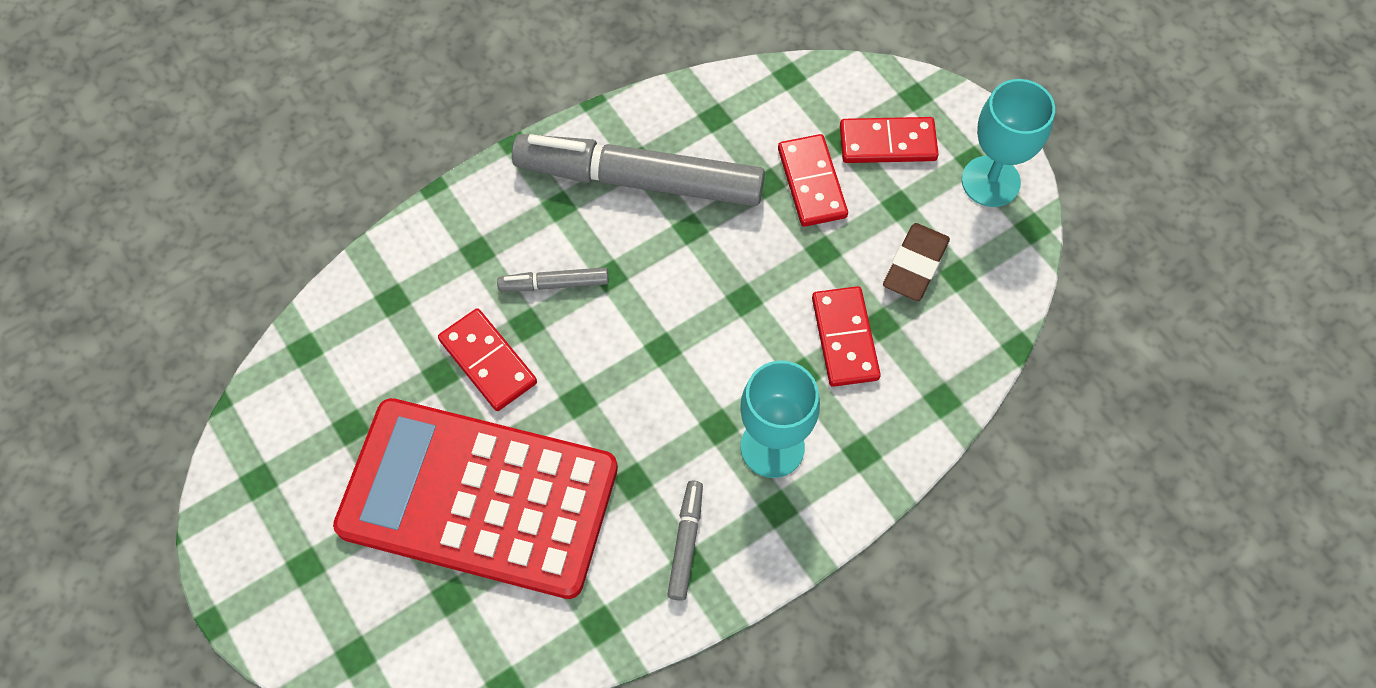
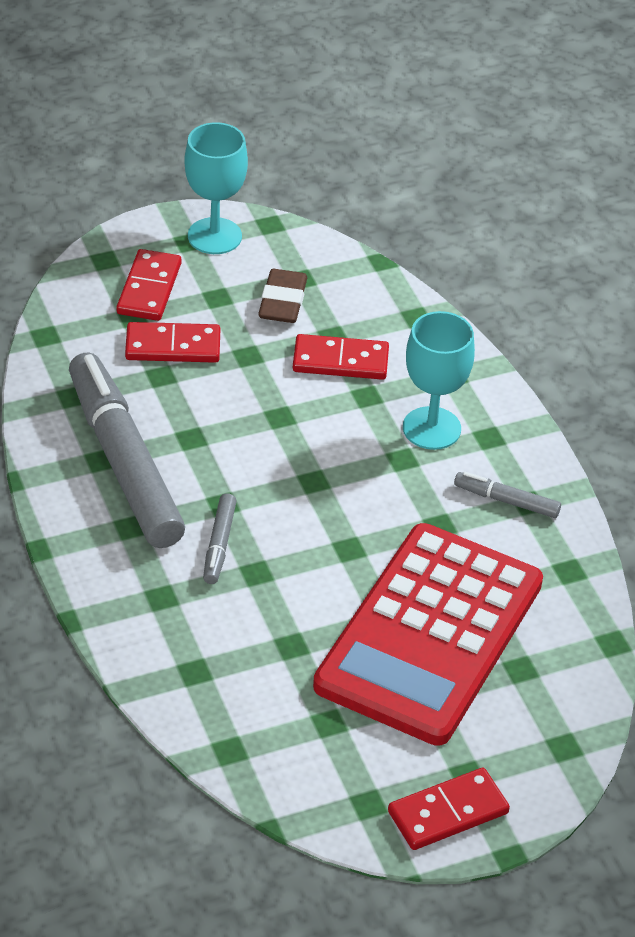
camera: 80 degrees left, 20 degrees down
red domino [438,308,537,411] -> red domino moved to [388,768,510,850]
grey marker [512,134,765,206] -> grey marker turned 135 degrees clockwise [69,352,185,548]
brown eraser [883,223,950,301] -> brown eraser turned 60 degrees clockwise [258,269,307,323]

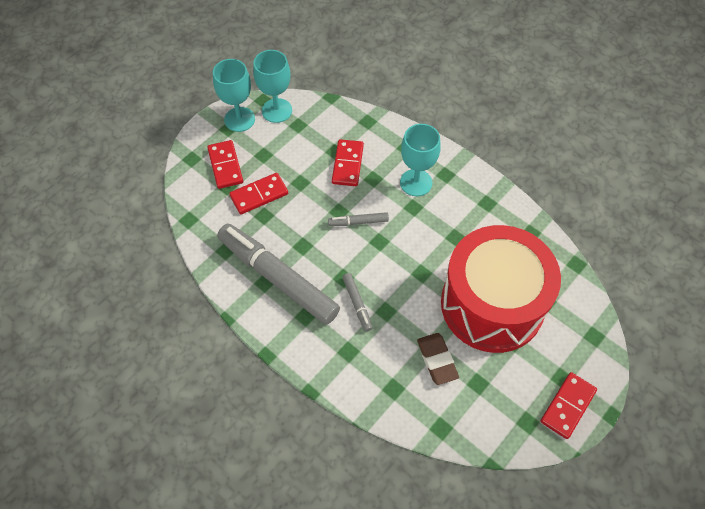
camera: 25 degrees left, 15 degrees up
brown eraser [258,269,307,323] -> brown eraser moved to [417,333,459,385]
red domino [293,334,389,380] -> red domino turned 60 degrees counterclockwise [332,139,364,186]
red calculator [313,523,543,746] -> red drum [441,225,561,353]
grey marker [454,472,561,518] -> grey marker moved to [328,212,389,226]
none -> turquoise goblet [253,50,292,123]

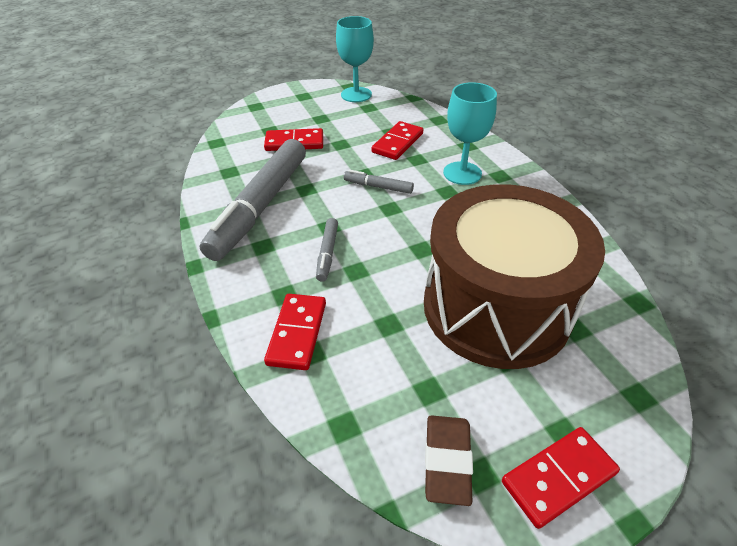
camera: 25 degrees right, 15 degrees down
red domino [207,140,243,189] -> red domino moved to [264,294,326,370]
turquoise goblet [213,59,255,132] -> none
grey marker [217,224,340,325] -> grey marker turned 135 degrees counterclockwise [200,139,306,261]
brown eraser [417,333,459,385] -> brown eraser moved to [425,415,473,506]
red drum [441,225,561,353] -> brown drum [424,184,605,369]

